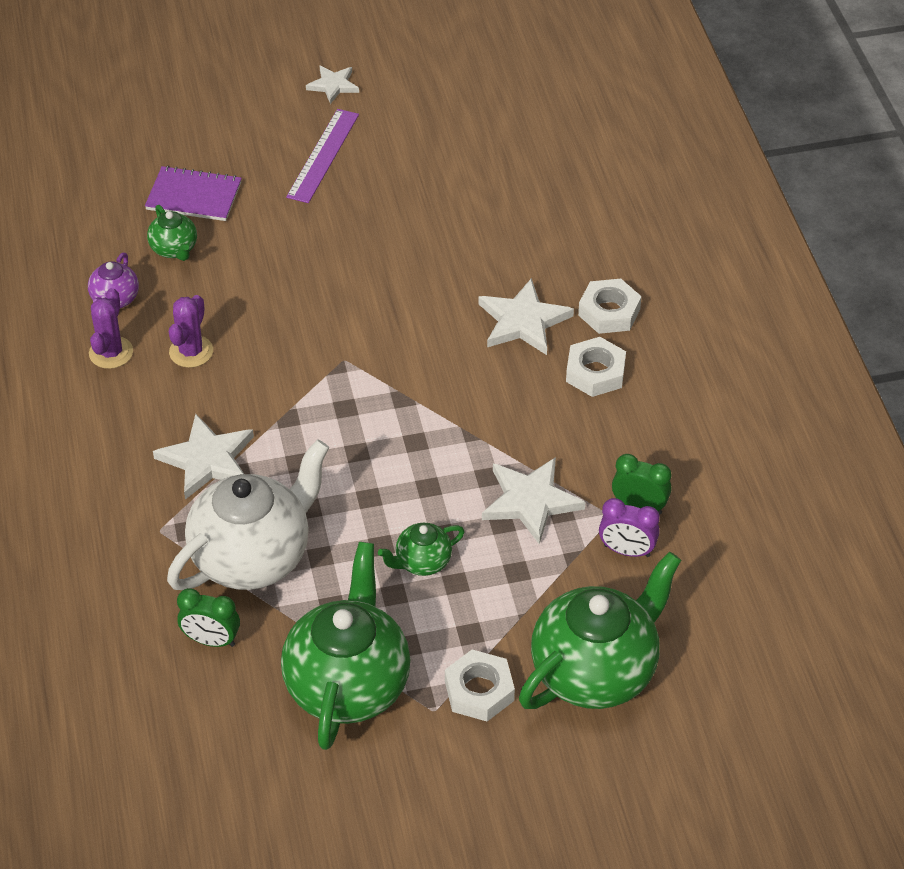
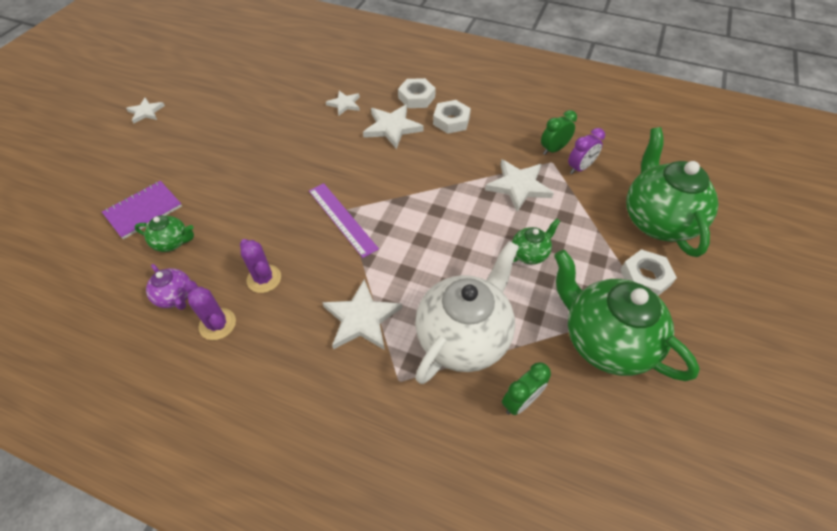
camera: 55 degrees left, 5 degrees up
white teapot [167,439,329,590] -> white teapot turned 45 degrees clockwise [415,241,519,384]
purple ruler [286,109,359,203] -> purple ruler moved to [309,183,379,258]
green teapot [378,523,465,576] -> green teapot turned 135 degrees counterclockwise [512,219,560,264]
none -> white star [326,91,360,115]

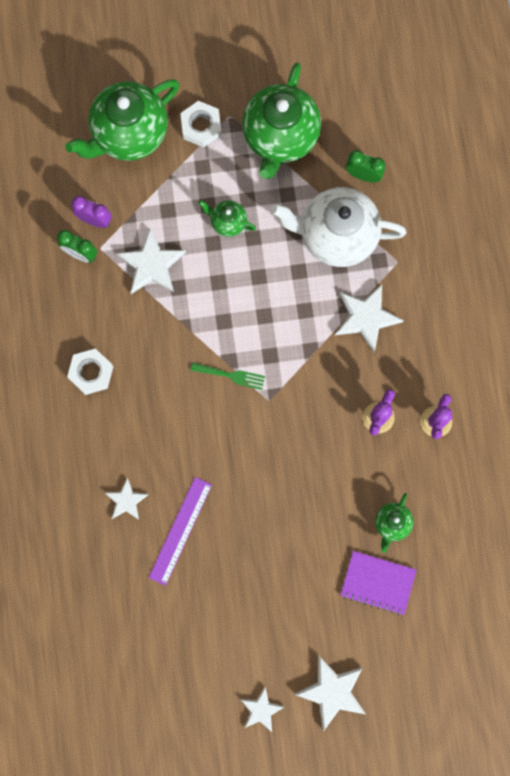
camera: 120 degrees left, 25 degrees up
green teapot [134,215,194,252] -> green teapot turned 135 degrees counterclockwise [375,493,413,553]
purple teapot [146,264,190,310] -> none
purple ruler [309,183,379,258] -> purple ruler moved to [148,477,212,586]
white star [363,105,424,149] -> white star moved to [294,655,365,731]
white nut [398,78,436,108] -> none
none -> green fork [190,362,265,390]

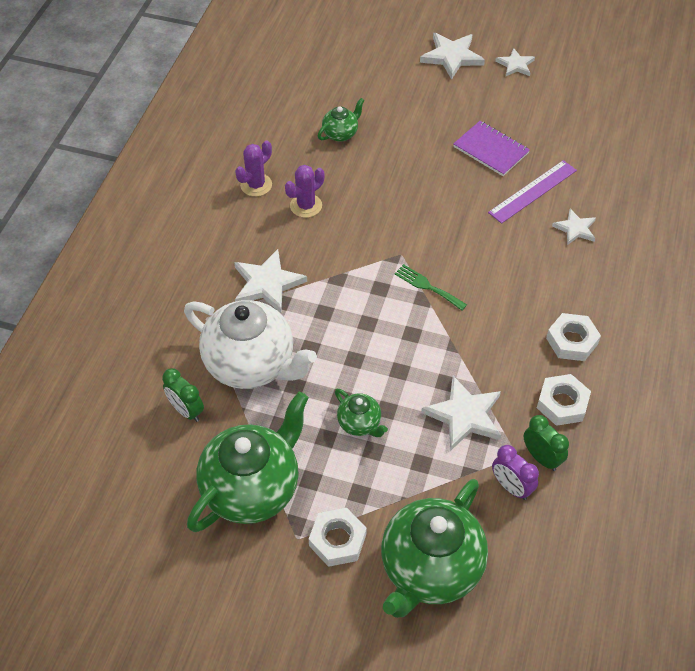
camera: 155 degrees left, 25 degrees down
green teapot [65,79,179,161] -> green teapot turned 135 degrees clockwise [381,479,488,618]
purple notebook [340,551,416,615] -> purple notebook moved to [453,121,530,176]
none -> white nut [537,374,591,426]

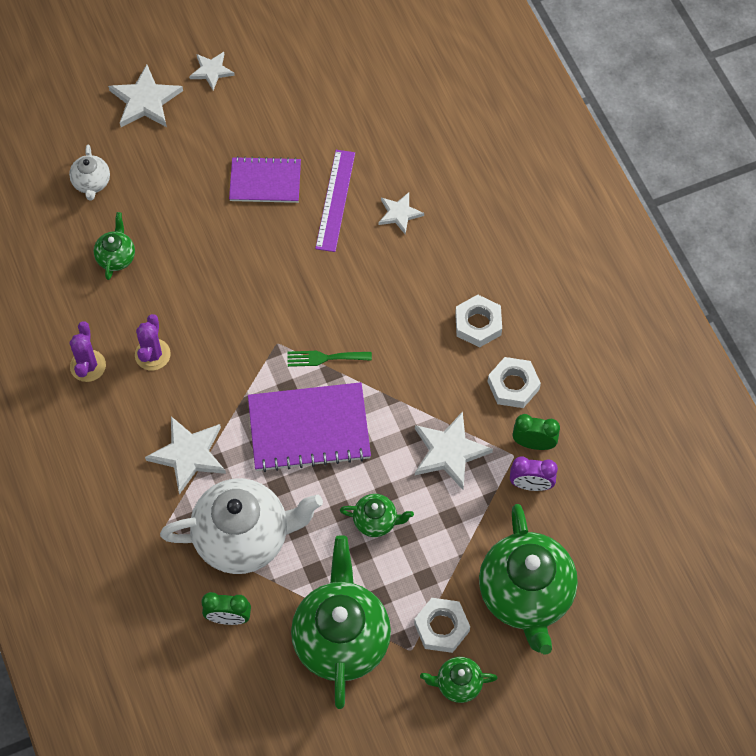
camera: 40 degrees left, 10 degrees up
none -> white teapot [69,144,110,201]
none -> purple notebook [248,382,371,472]
none -> green teapot [420,657,498,703]

